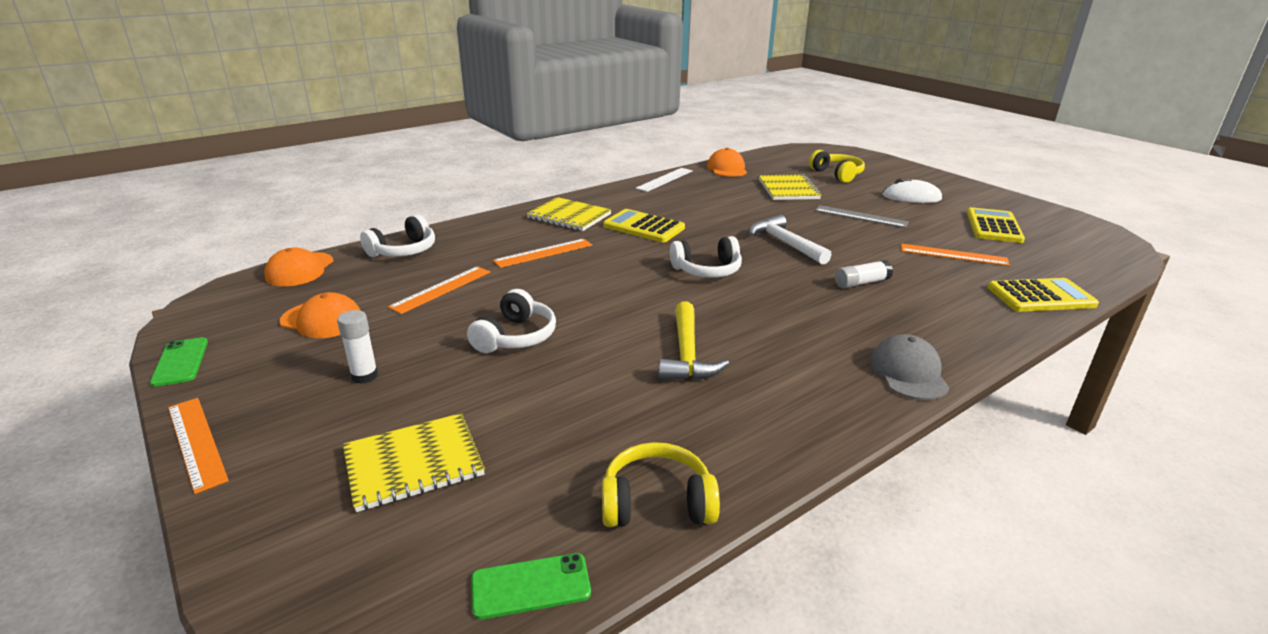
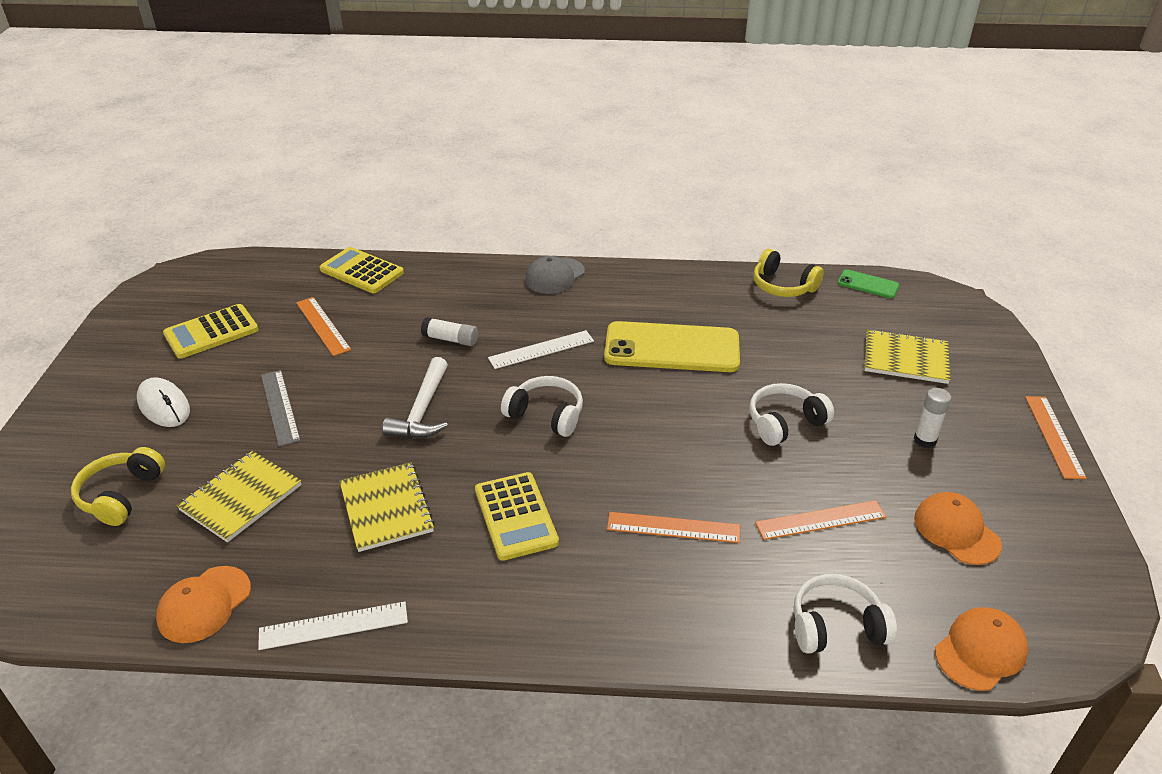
camera: 140 degrees left, 10 degrees up
green phone [150,337,208,387] -> none
yellow notebook [526,197,612,231] -> yellow notebook moved to [339,462,435,552]
yellow hammer [658,301,729,380] -> yellow phone [604,321,740,372]
none -> white ruler [488,330,594,369]

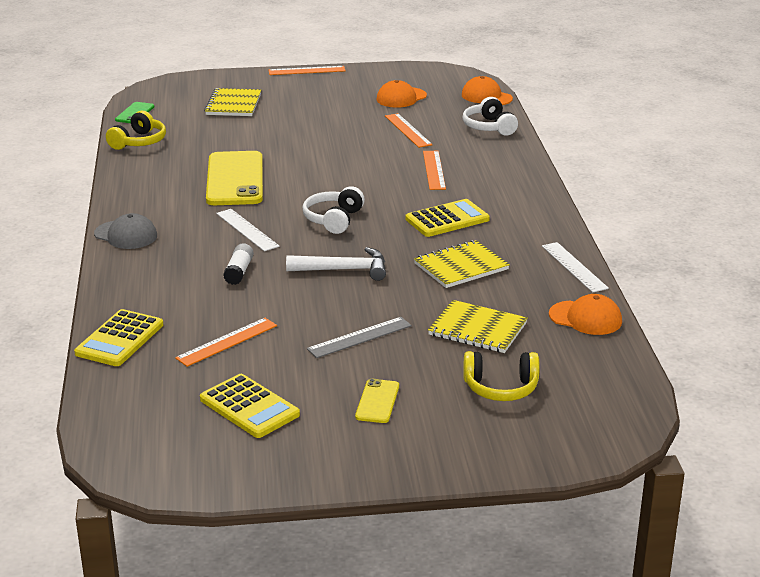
camera: 100 degrees left, 10 degrees down
white mouse [137,377,190,427] -> yellow phone [355,379,399,423]
white headphones [750,383,834,446] -> none
white glue stick [914,388,951,448] -> none

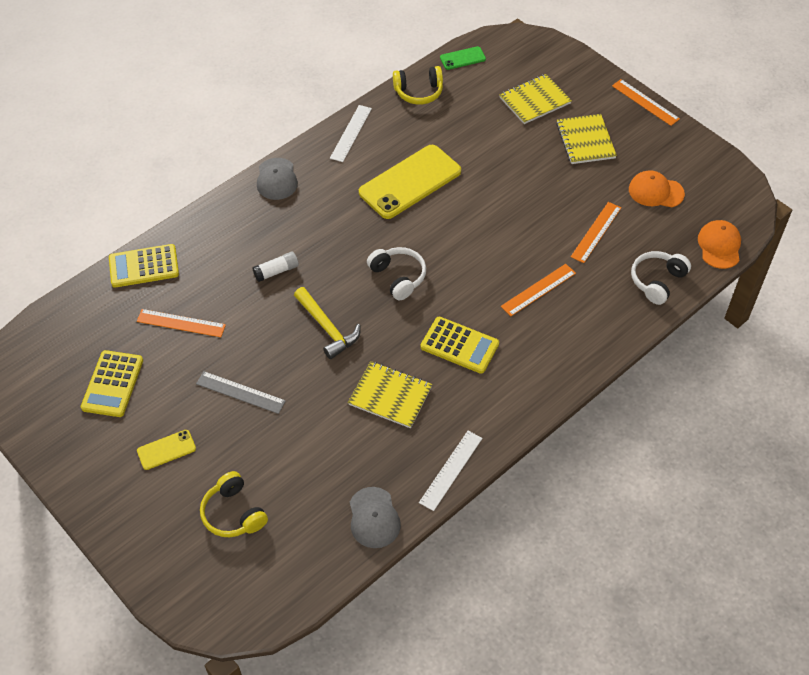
camera: 55 degrees right, 25 degrees up
white ruler [216,209,280,251] -> white ruler moved to [330,105,372,162]
white hammer [286,247,386,281] -> yellow hammer [294,287,361,359]
white headphones [303,186,365,234] -> white headphones turned 75 degrees clockwise [367,247,426,300]
yellow notebook [428,300,528,353] -> yellow notebook moved to [556,114,617,164]
orange cap [549,294,622,335] -> grey cap [350,487,401,548]

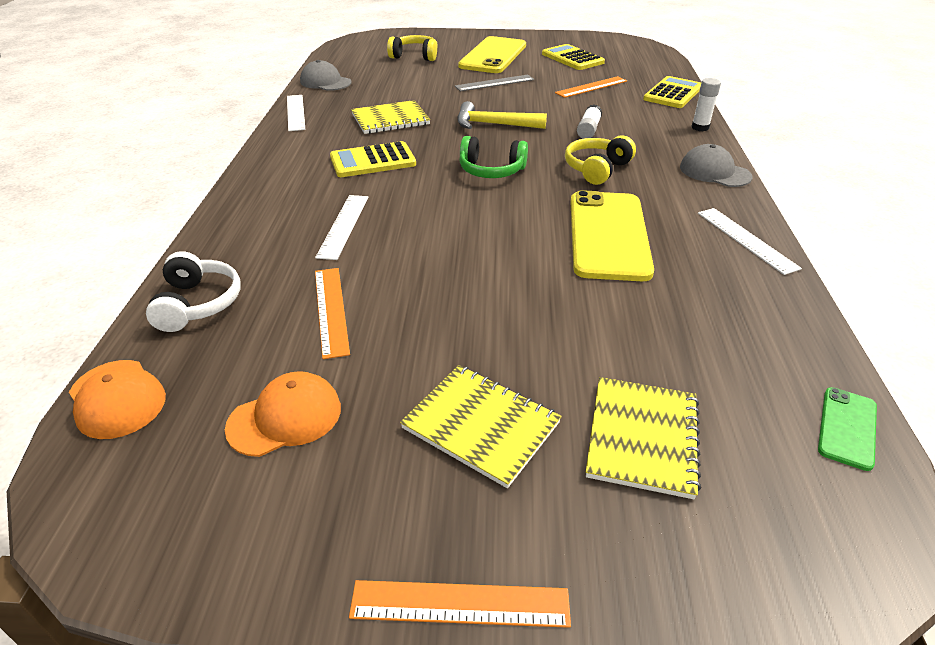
camera: 135 degrees right, 15 degrees down
yellow phone [137,430,196,470] -> yellow phone [458,36,526,73], size x2.14
white headphones [367,247,426,300] -> green headphones [459,136,528,178]
yellow headphones [393,66,443,105] -> yellow headphones moved to [565,135,636,185]
orange ruler [501,264,576,316] -> white ruler [315,195,368,260]
none -> white glue stick [691,78,721,131]

